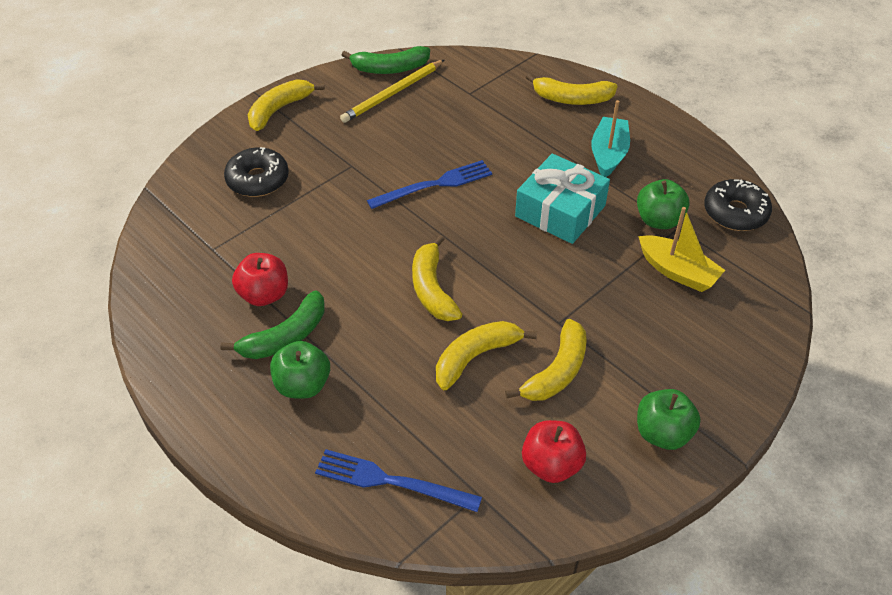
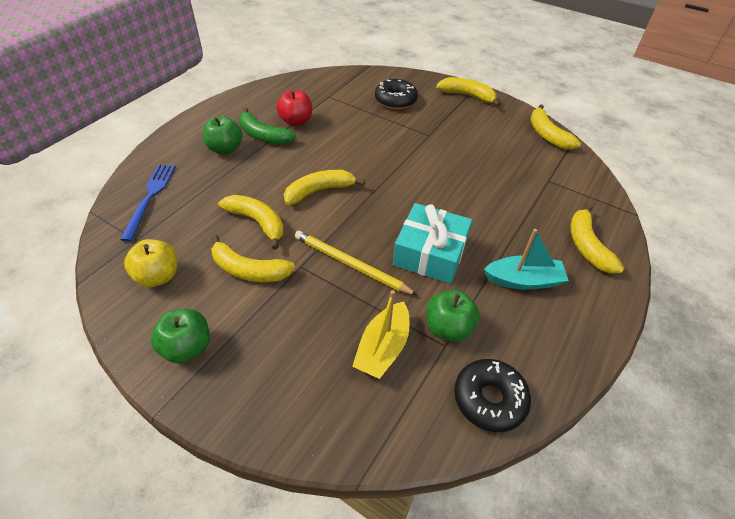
camera: 75 degrees right, 0 degrees up
yellow pencil [340,60,444,123] -> yellow pencil moved to [295,231,417,295]
green banana [342,46,430,74] -> yellow banana [531,104,581,150]
blue fork [367,160,492,209] -> none
red apple [522,420,586,483] -> yellow apple [124,239,178,287]

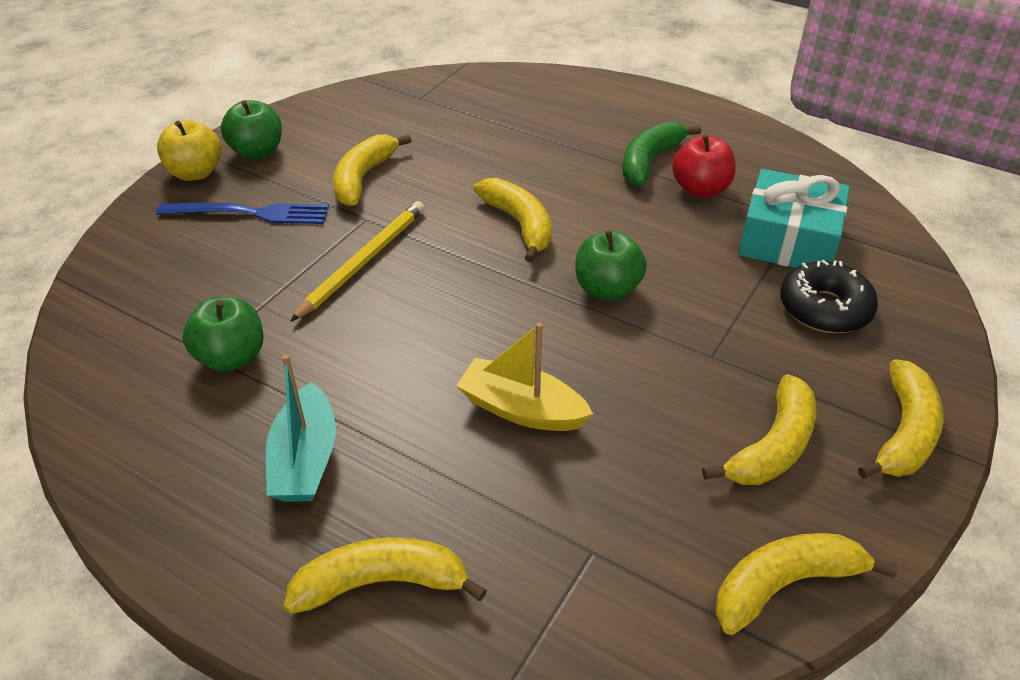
camera: 90 degrees right, 5 degrees down
blue fork [120,164,176,242] -> blue fork moved to [156,203,329,224]
yellow apple [124,239,178,287] -> yellow apple moved to [157,120,222,181]
green apple [203,116,242,154] -> green apple moved to [576,230,647,300]
yellow banana [218,195,284,249] -> yellow banana moved to [702,374,816,485]
yellow boat [352,290,409,379] -> yellow boat moved to [456,323,593,431]
turquoise gift [393,203,472,284] -> turquoise gift moved to [738,169,850,268]
black donut [454,359,531,432] -> none

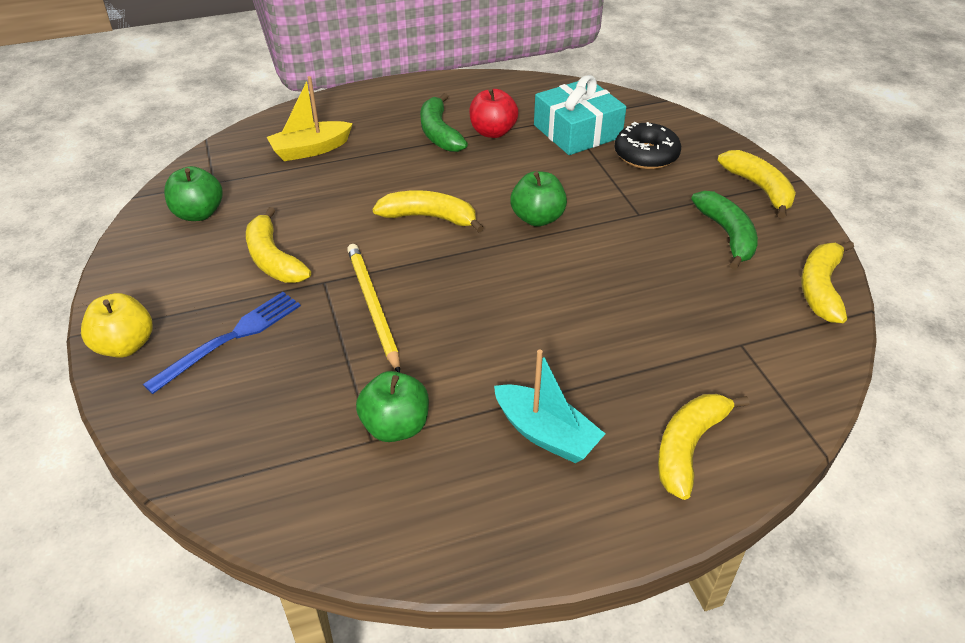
camera: 50 degrees left, 0 degrees up
green apple [221,100,282,159] -> green apple moved to [164,166,223,221]
yellow boat [456,323,593,431] -> yellow boat moved to [267,76,353,161]
yellow banana [702,374,816,485] -> green banana [691,191,758,270]

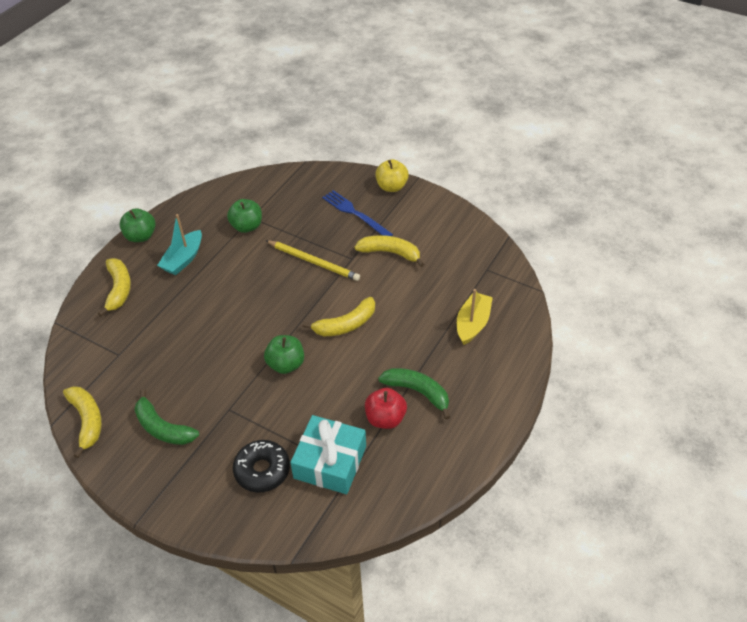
camera: 140 degrees right, 5 degrees up
blue fork [143,292,301,394] -> blue fork turned 135 degrees clockwise [322,190,393,236]
green apple [164,166,223,221] -> green apple moved to [120,208,156,242]
turquoise boat [494,350,605,463] -> turquoise boat turned 60 degrees counterclockwise [157,214,202,275]
yellow banana [717,150,796,218] -> none

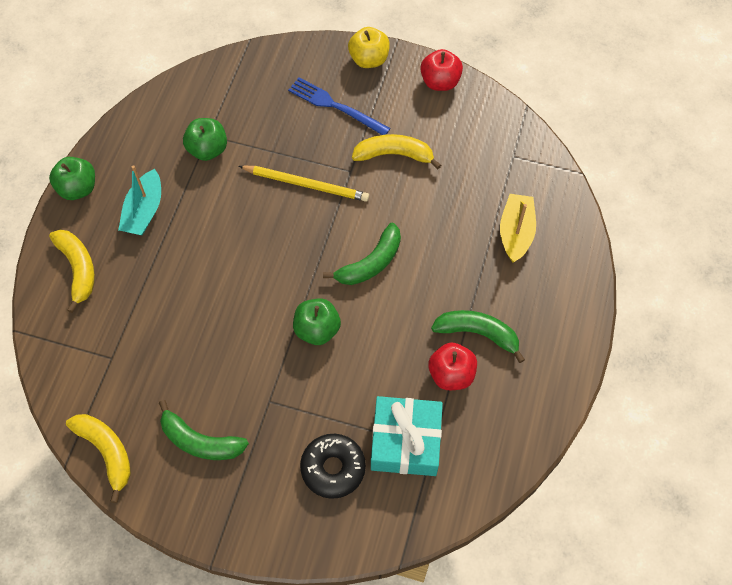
camera: 15 degrees left, 15 degrees up
yellow banana [302,297,375,336] -> green banana [323,223,401,285]
none -> red apple [420,49,463,91]

